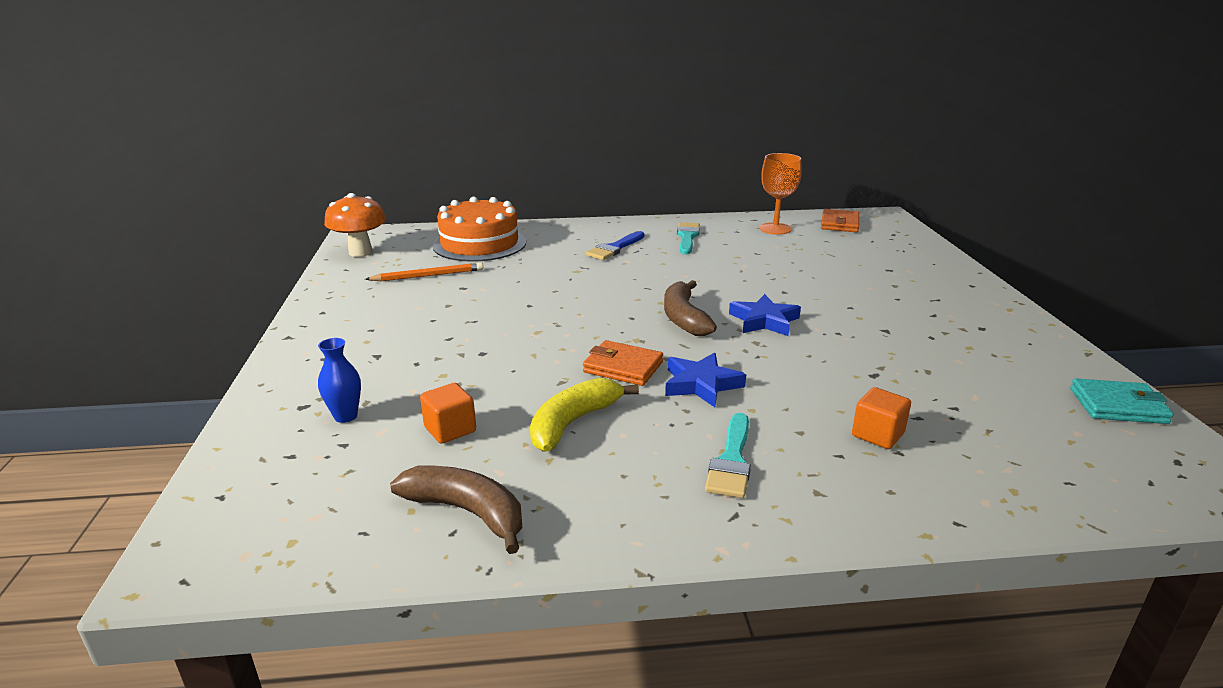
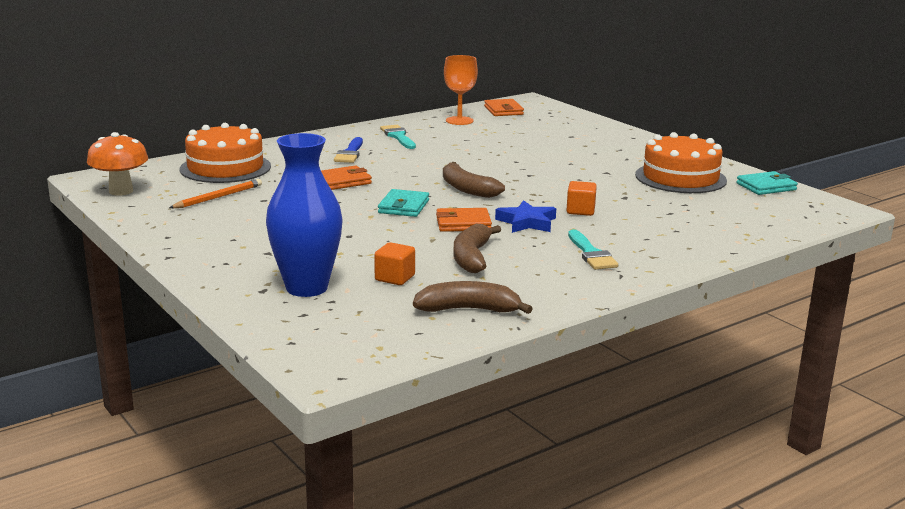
camera: 30 degrees left, 5 degrees down
blue vase [318,338,361,423] -> blue vase [266,133,343,297], size x2.28
yellow banana [530,378,639,452] -> brown banana [453,224,501,273]
blue star [729,294,801,336] -> none
orange cube [852,387,911,449] -> orange cube moved to [566,181,597,216]
none -> orange wallet [321,165,372,190]
none -> turquoise wallet [378,189,429,217]
none -> orange cake [635,132,727,193]

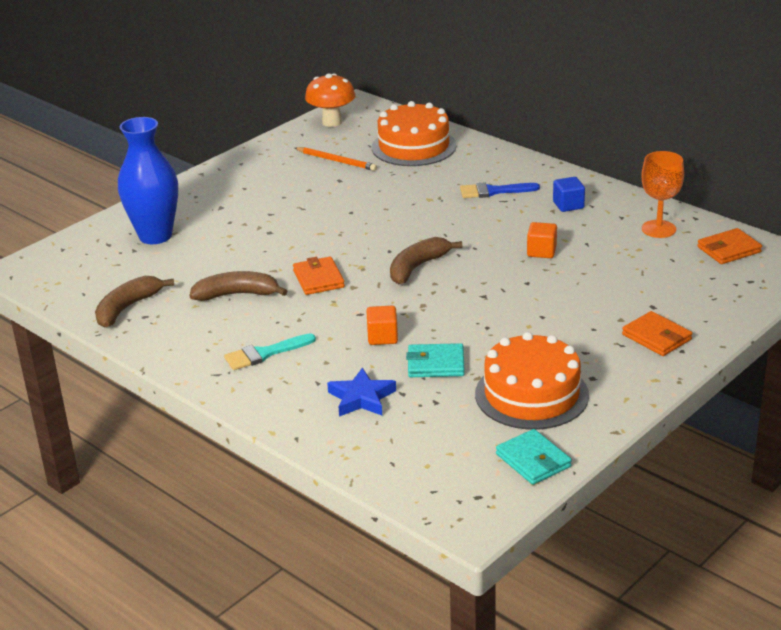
camera: 80 degrees right, 10 degrees up
orange wallet [321,165,372,190] -> orange wallet moved to [622,311,692,356]
orange cube [374,242,415,285] -> orange cube moved to [527,222,557,258]
turquoise wallet [378,189,429,217] -> turquoise wallet moved to [406,343,465,377]
turquoise brush [380,125,416,149] -> blue cube [553,177,585,212]
brown banana [413,281,533,314] -> brown banana turned 135 degrees counterclockwise [95,276,174,327]
blue star [495,200,556,233] -> blue star moved to [327,368,396,417]

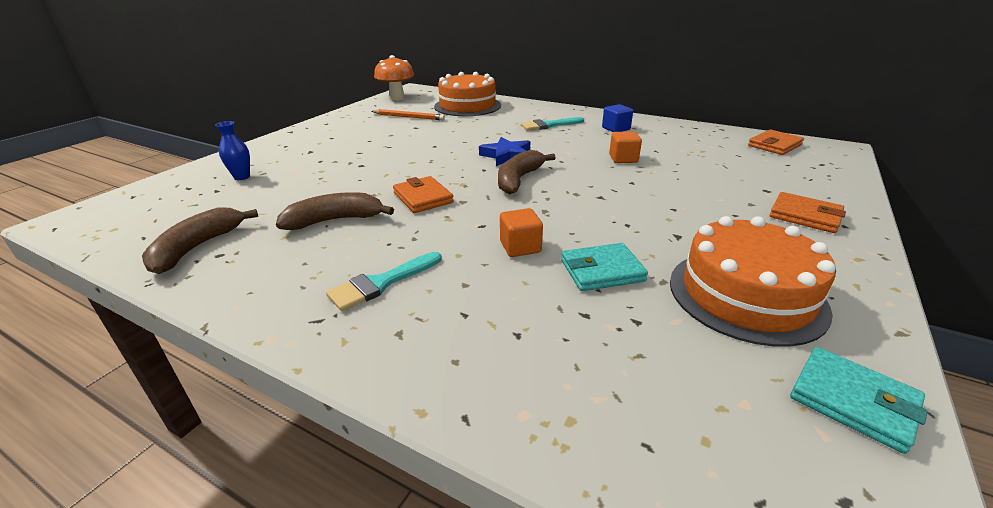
camera: 15 degrees left, 0 degrees up
blue vase [118,117,178,244] -> blue vase [215,121,250,180], size x0.44
blue star [327,368,396,417] -> blue star moved to [479,137,530,166]
blue brush [460,182,540,198] -> turquoise brush [521,117,584,131]
orange goblet [642,151,684,238] -> none

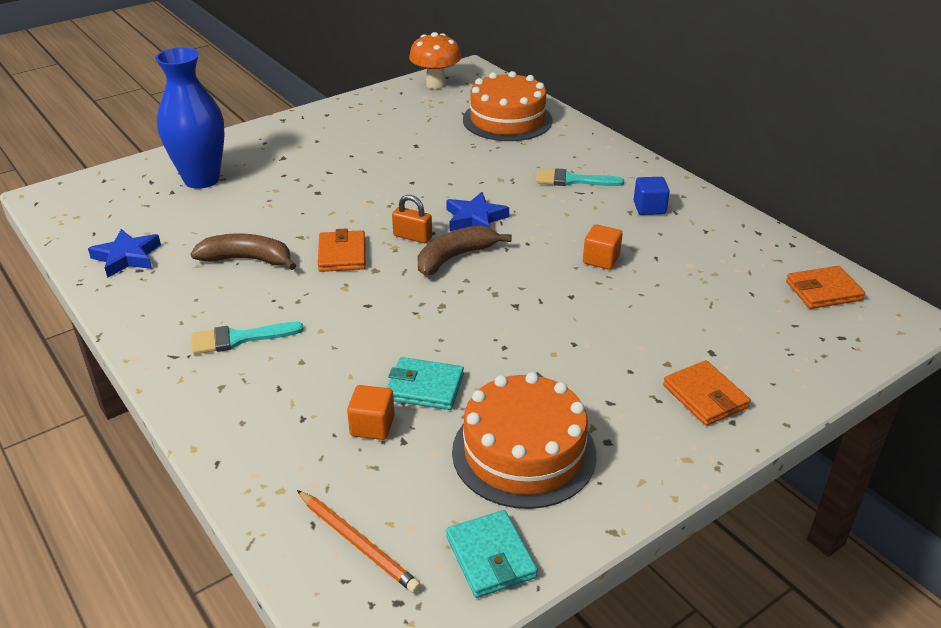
camera: 25 degrees right, 5 degrees up
brown banana [142,207,258,274] -> blue star [88,229,161,278]
blue vase [215,121,250,180] -> blue vase [155,47,225,189], size x2.28
orange pencil [371,109,445,120] -> orange pencil moved to [297,490,421,593]
orange cube [500,208,543,257] -> orange cube moved to [347,385,395,440]
none -> orange padlock [392,195,432,243]

